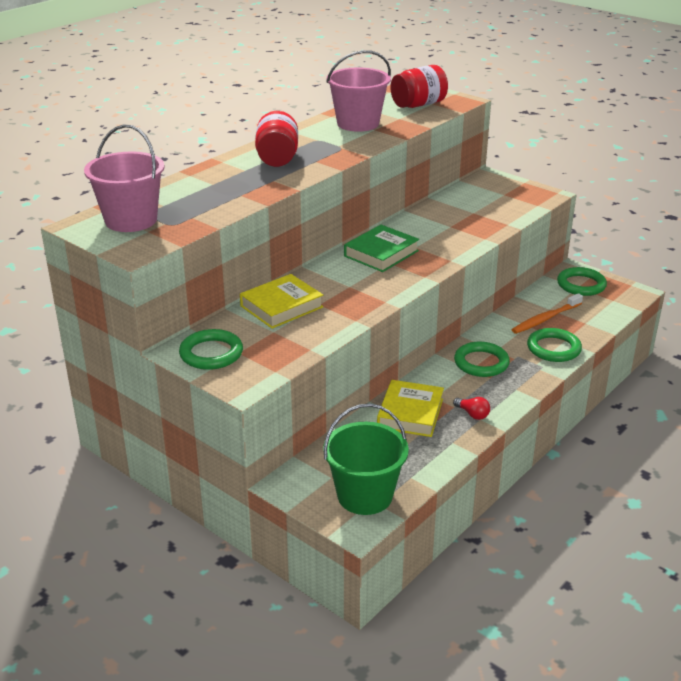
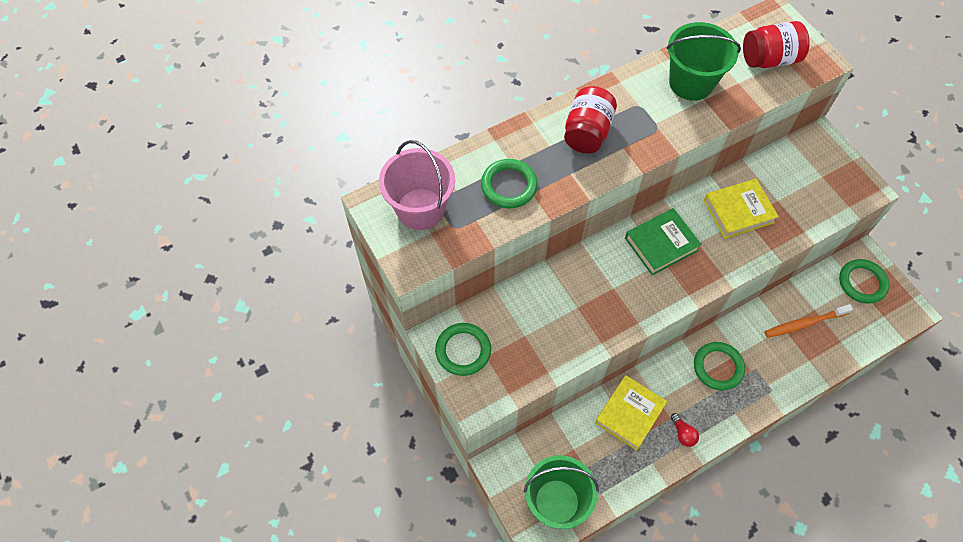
camera: 20 degrees right, 30 degrees up
yellow book [240,274,323,329] -> yellow book moved to [704,179,779,239]
pink bucket [326,50,391,132] -> green bucket [667,22,741,101]
green ring [527,328,582,362] -> green ring moved to [481,159,538,208]

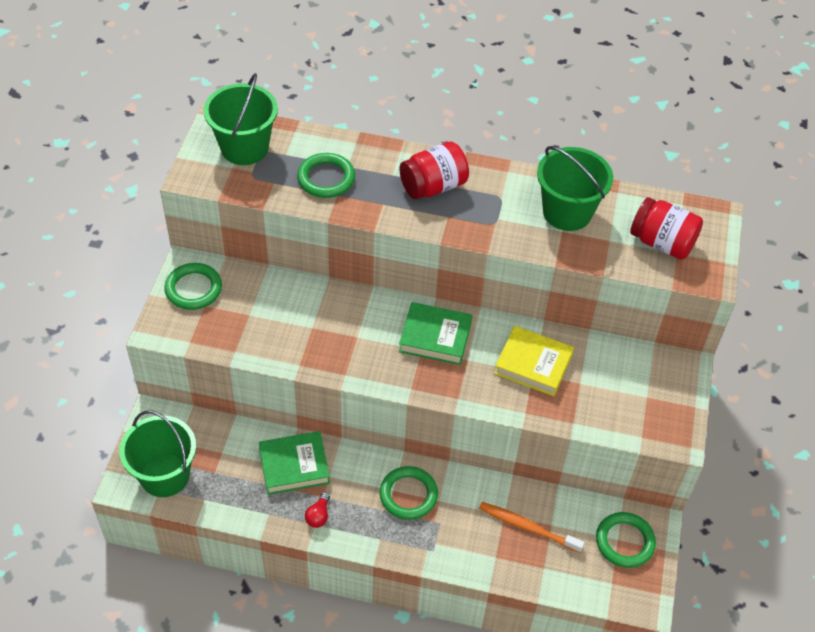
camera: 40 degrees right, 10 degrees down
pink bucket [379,140,455,230] -> green bucket [204,73,278,165]
yellow book [595,375,667,451] -> green book [259,431,330,495]

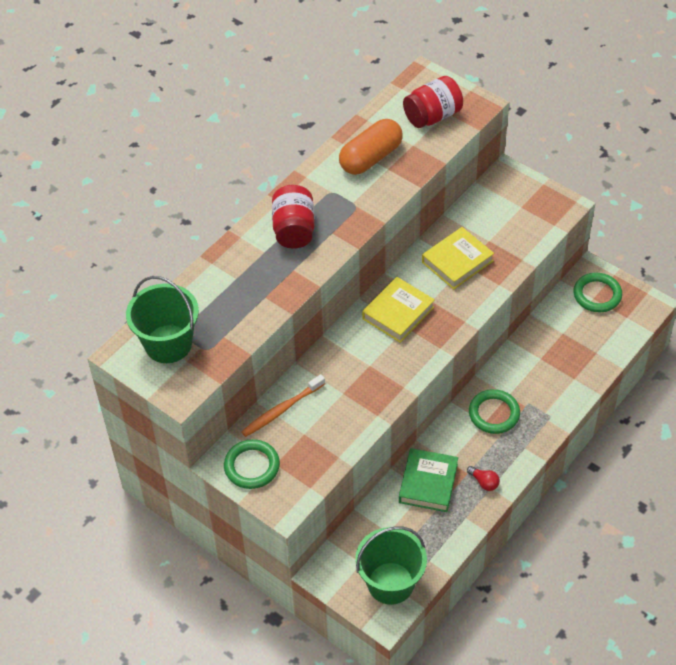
camera: 60 degrees left, 0 degrees up
green ring [297,153,355,198] -> none
green book [399,302,472,365] -> yellow book [362,277,435,343]
orange toothbrush [479,502,584,553] -> orange toothbrush moved to [241,374,325,437]
green bucket [537,146,613,231] -> orange capsule [339,119,403,175]

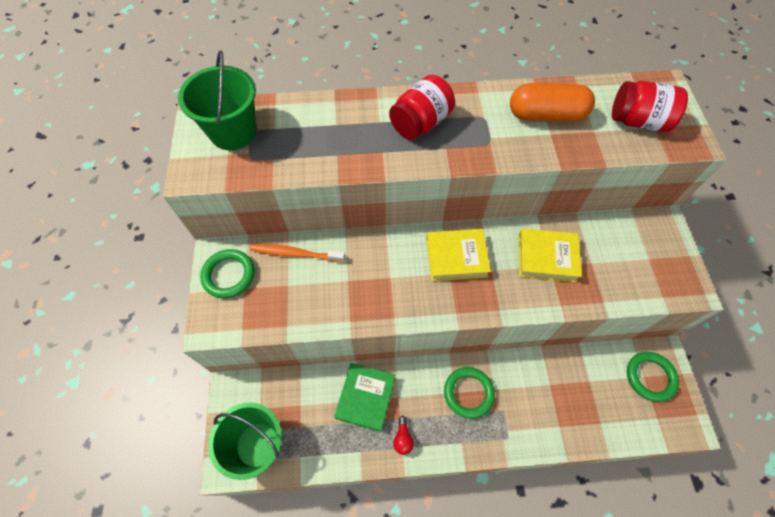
camera: 45 degrees right, 10 degrees up
green book [399,448,458,512] -> green book turned 45 degrees counterclockwise [334,363,395,432]

